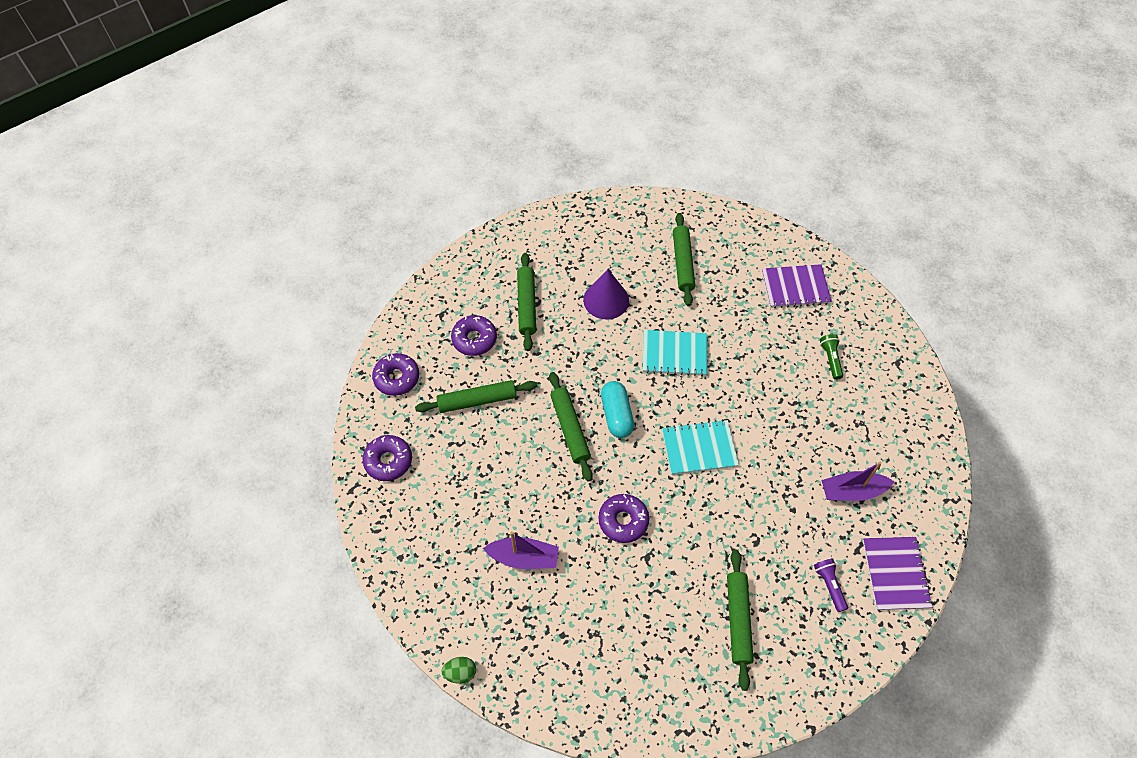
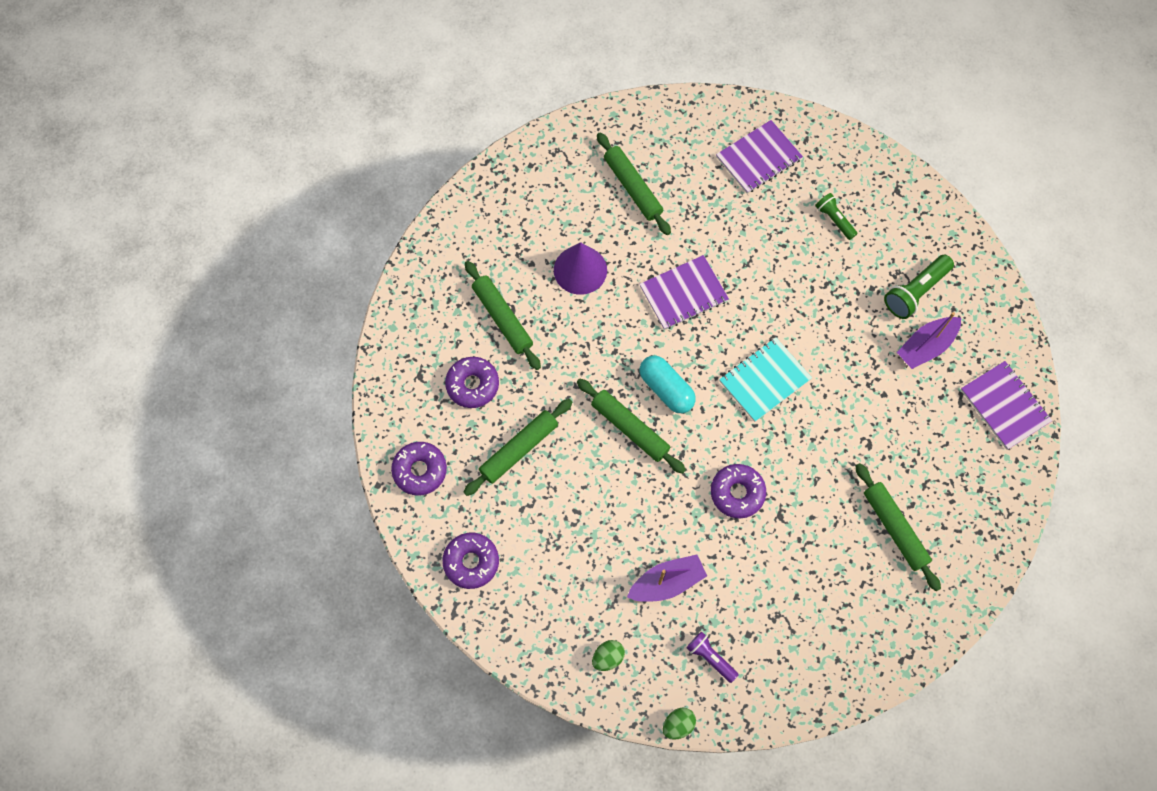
camera: 30 degrees left, 10 degrees up
turquoise notebook [642,330,707,377] -> purple notebook [640,255,729,330]
purple flashlight [814,558,848,612] -> purple flashlight moved to [687,631,739,683]
none -> green egg [592,640,625,671]
none -> green flashlight [884,255,954,319]

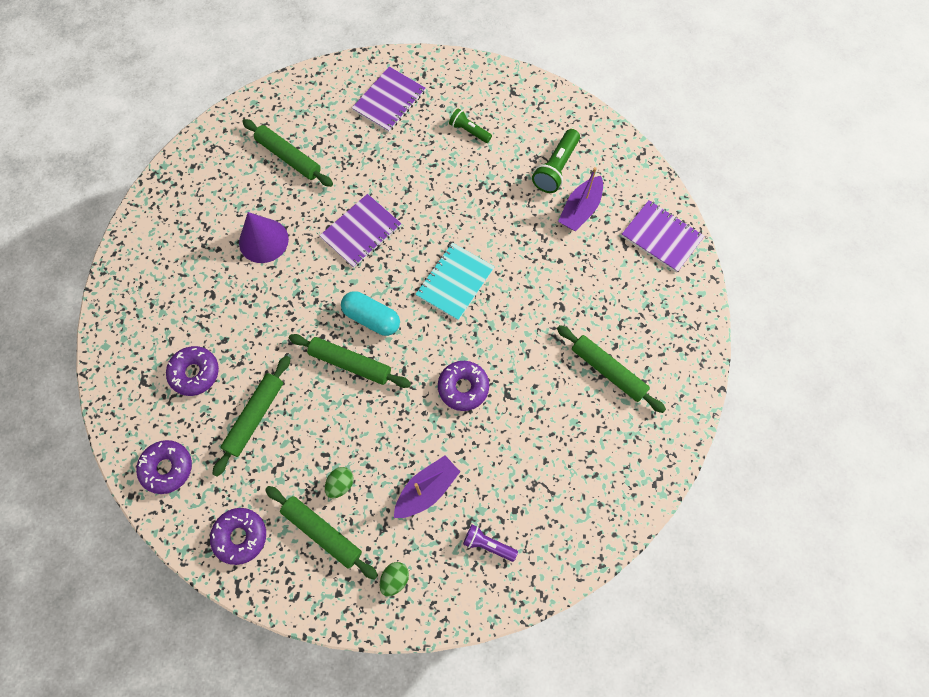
camera: 20 degrees left, 0 degrees up
green rolling pin [465,261,541,370] -> green rolling pin moved to [265,486,378,580]
green egg [663,707,696,740] -> green egg moved to [325,467,354,498]

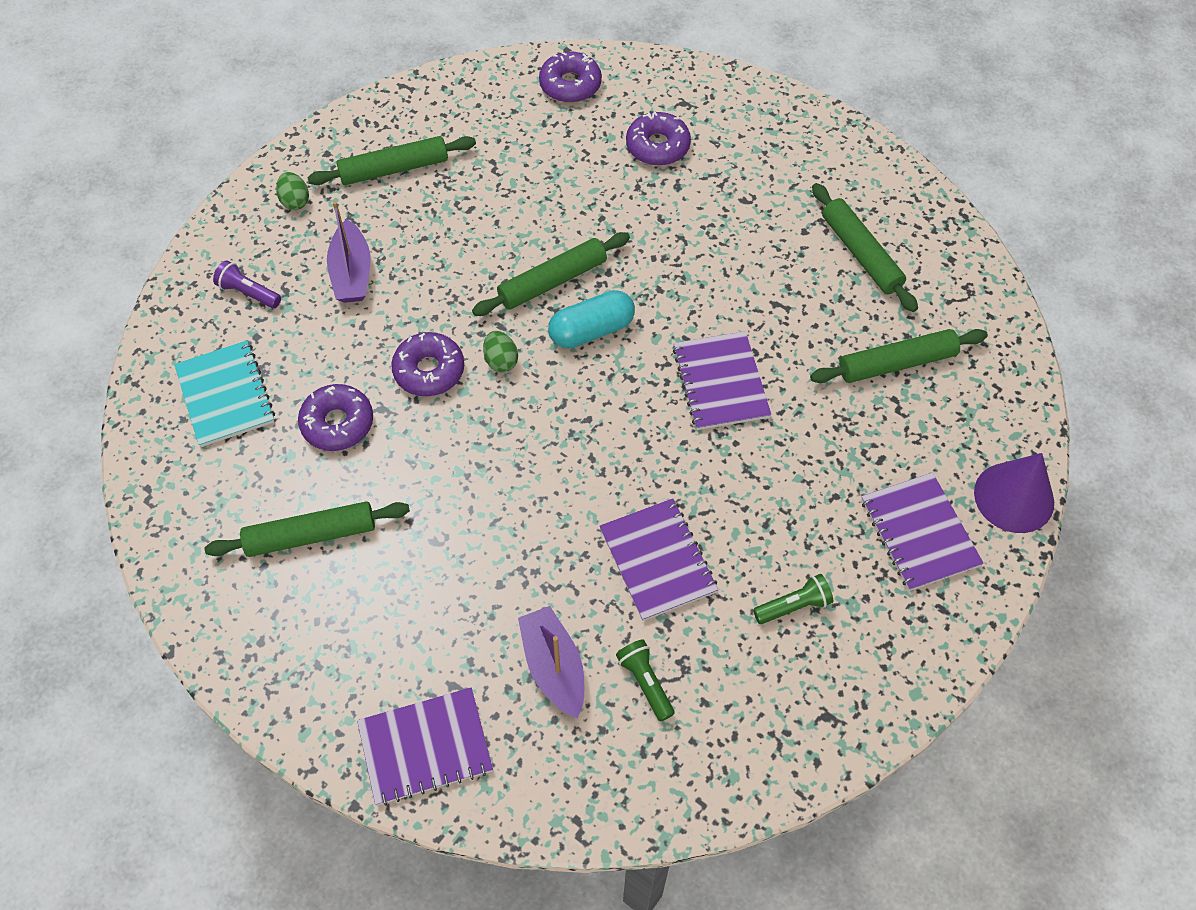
camera: 125 degrees right, 10 degrees down
purple donut [210,508,266,565] -> purple donut moved to [298,384,373,451]
green rolling pin [212,356,290,477] -> green rolling pin moved to [812,183,918,312]
purple cone [239,212,289,263] -> purple cone moved to [974,453,1054,533]
green egg [325,467,354,498] -> green egg moved to [483,331,518,372]
turquoise notebook [415,242,495,321] -> turquoise notebook moved to [174,340,275,447]
purple flashlight [463,525,518,562] -> purple flashlight turned 120 degrees counterclockwise [213,260,281,308]
green flashlight [532,129,580,193] -> green flashlight [616,639,675,722], size x0.64
none -> purple notebook [600,498,718,621]

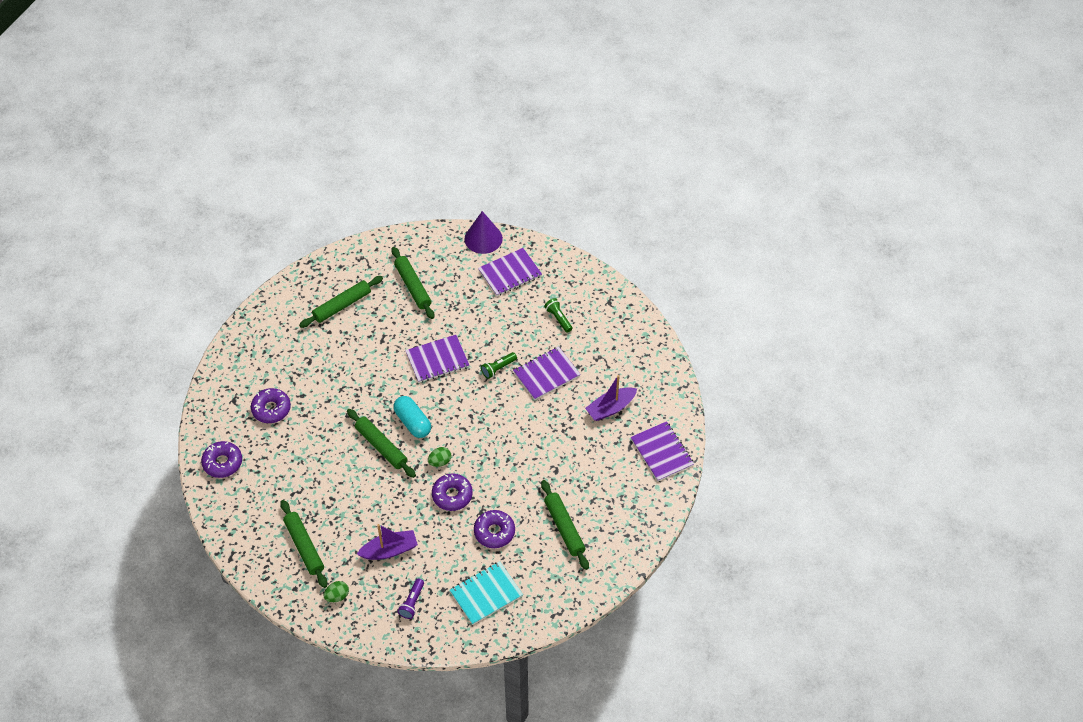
camera: 100 degrees left, 5 degrees down
green flashlight [616,639,675,722] -> green flashlight moved to [481,352,517,379]

